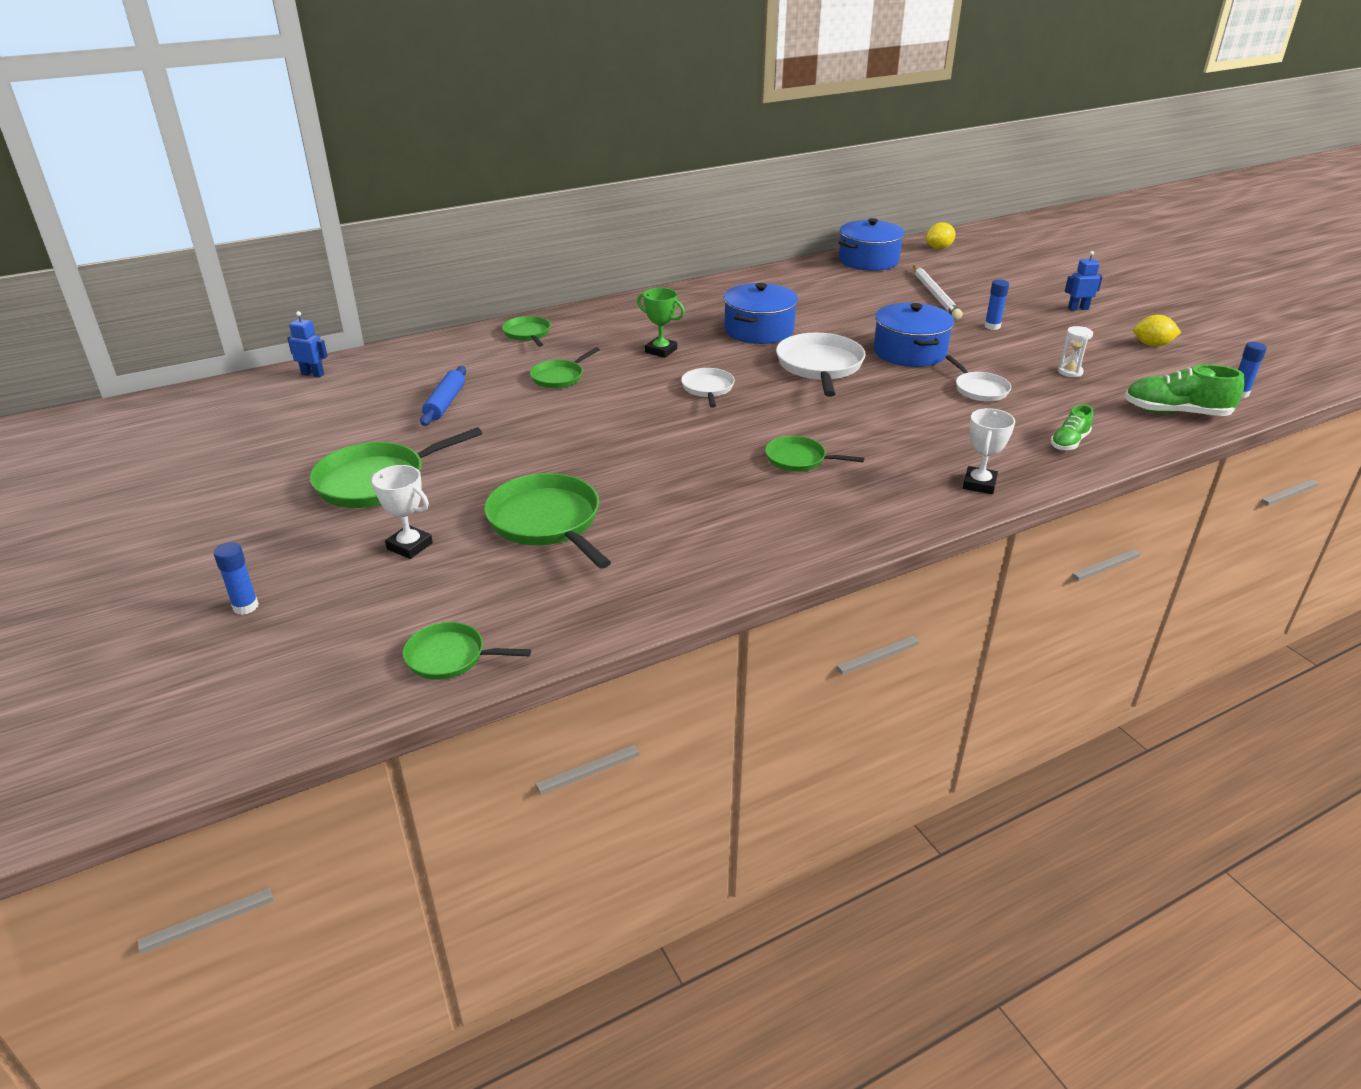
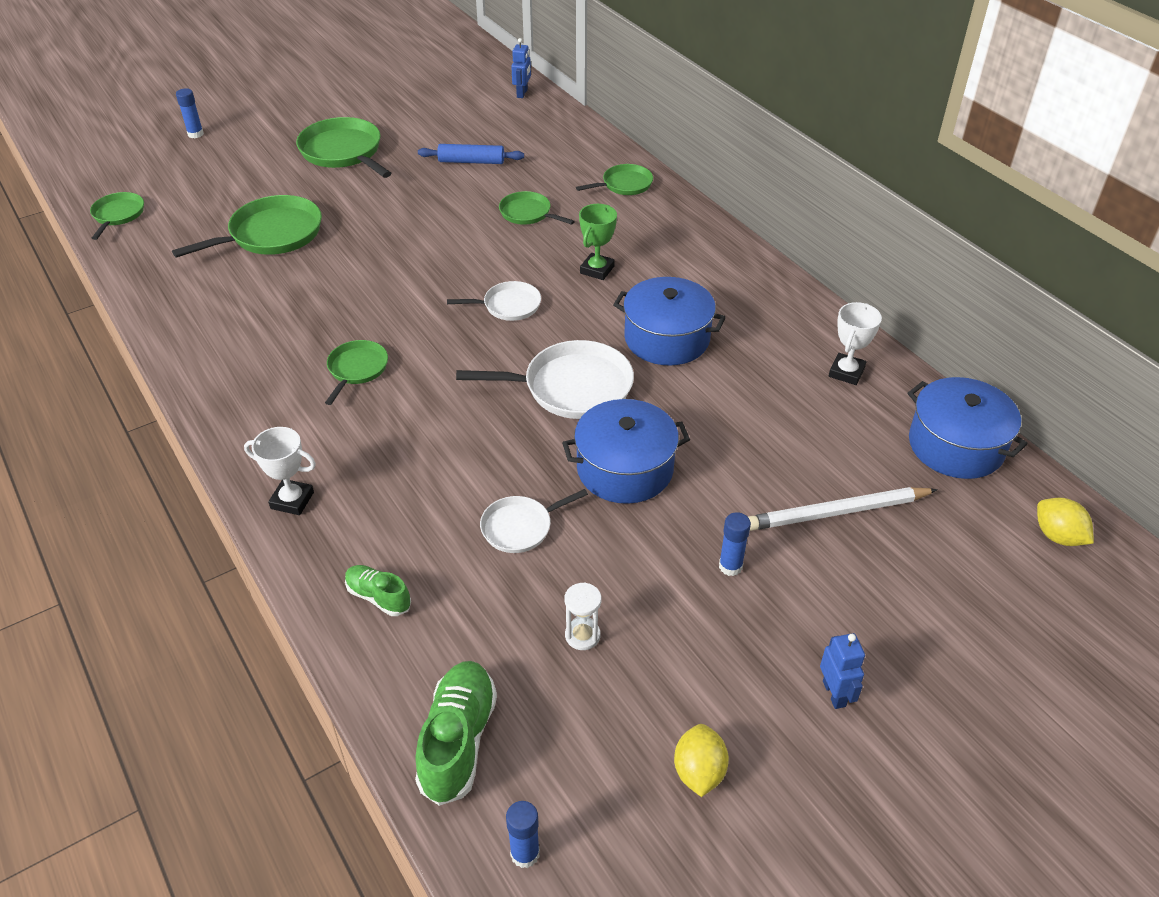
camera: 85 degrees right, 10 degrees up
white trophy [371,465,433,559] -> white trophy moved to [829,302,882,385]

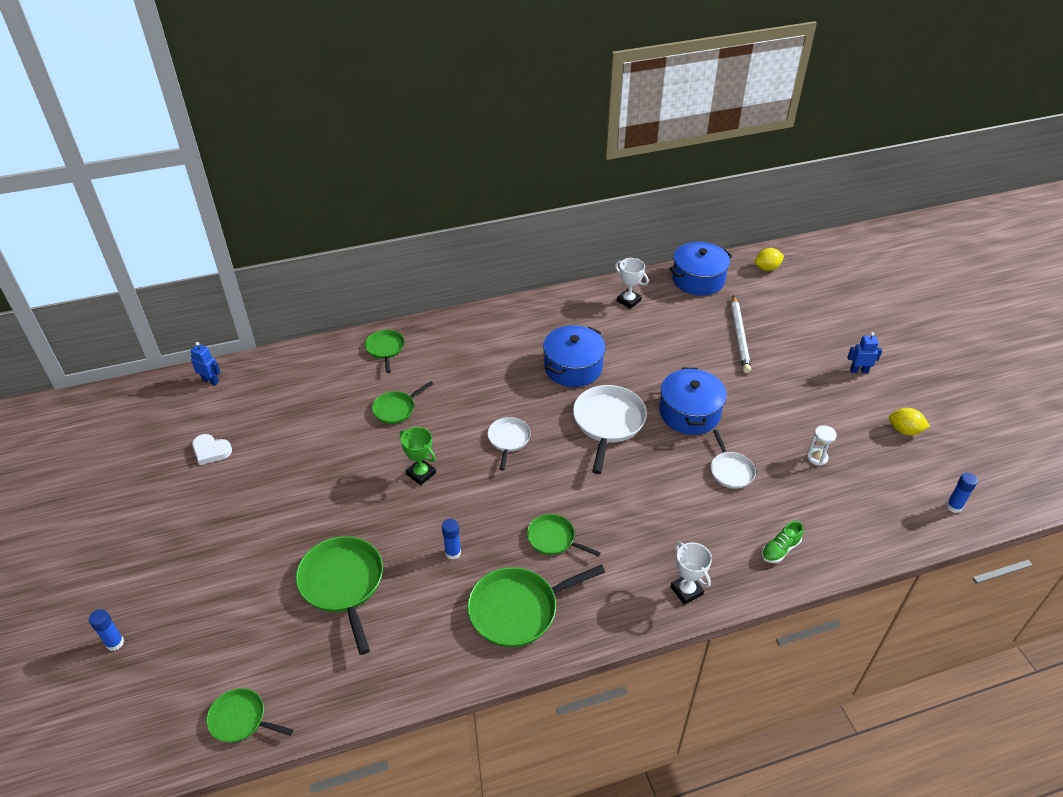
camera: 75 degrees left, 0 degrees up
white trophy [244,427,316,515] -> white trophy turned 60 degrees counterclockwise [670,542,712,605]
green pan [296,117,391,178] -> green pan moved to [467,565,605,647]
green shoe [415,661,497,806] -> none
blue rolling pin [418,144,524,164] -> none
green trophy [579,204,617,280] -> green trophy moved to [400,427,436,485]
blue glue stick [719,512,751,576] -> blue glue stick moved to [442,519,461,560]
none -> white heart [192,434,232,465]

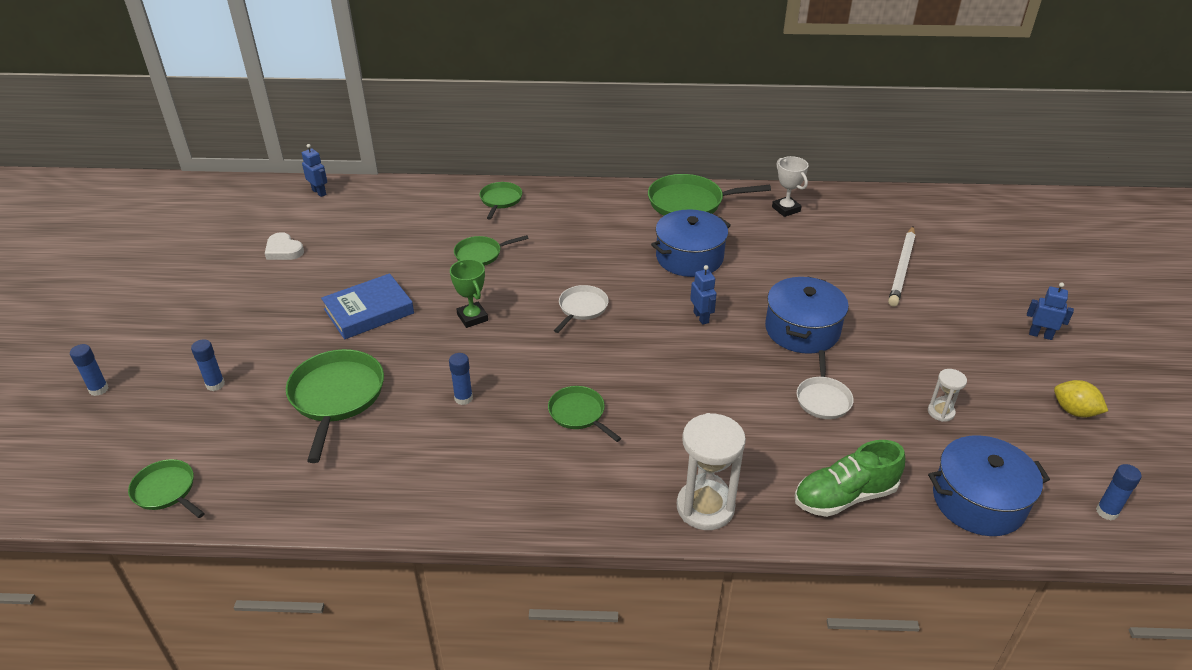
camera: 20 degrees right, 5 degrees down
green pan [467,565,605,647] -> green pan moved to [648,174,771,216]
white pan [573,385,647,474] -> blue robot [690,265,717,325]
blue pot [669,242,733,296] -> blue pot moved to [928,435,1050,536]
white trophy [670,542,712,605] -> white hourglass [677,413,746,530]
yellow lemon [755,248,784,271] -> none
green shoe [762,521,804,563] -> green shoe [795,440,905,517], size x1.71
none -> blue glue stick [191,339,225,391]
none -> blue book [321,273,414,339]

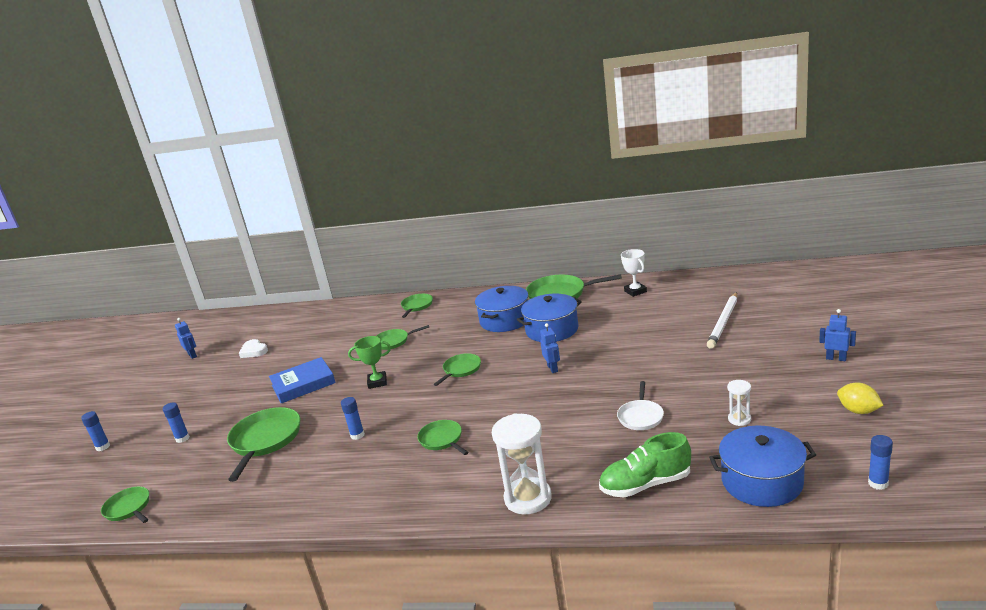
camera: 10 degrees right, 15 degrees down
blue robot [302,144,327,197] -> blue robot moved to [175,318,197,359]
green trophy [450,259,488,328] -> green trophy turned 75 degrees counterclockwise [348,336,391,389]
white pan [554,285,609,333] -> green pan [434,353,481,386]
blue pot [765,277,849,354] -> blue pot moved to [475,286,528,332]

